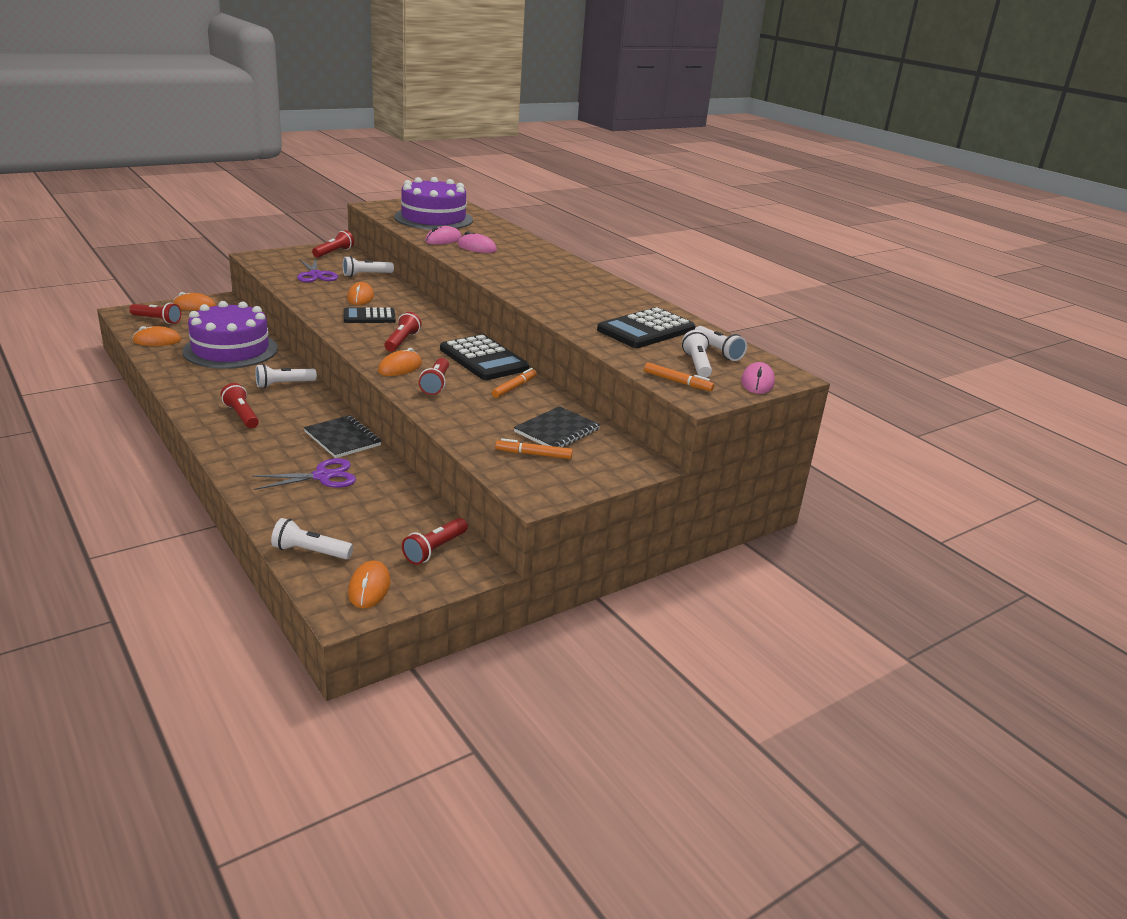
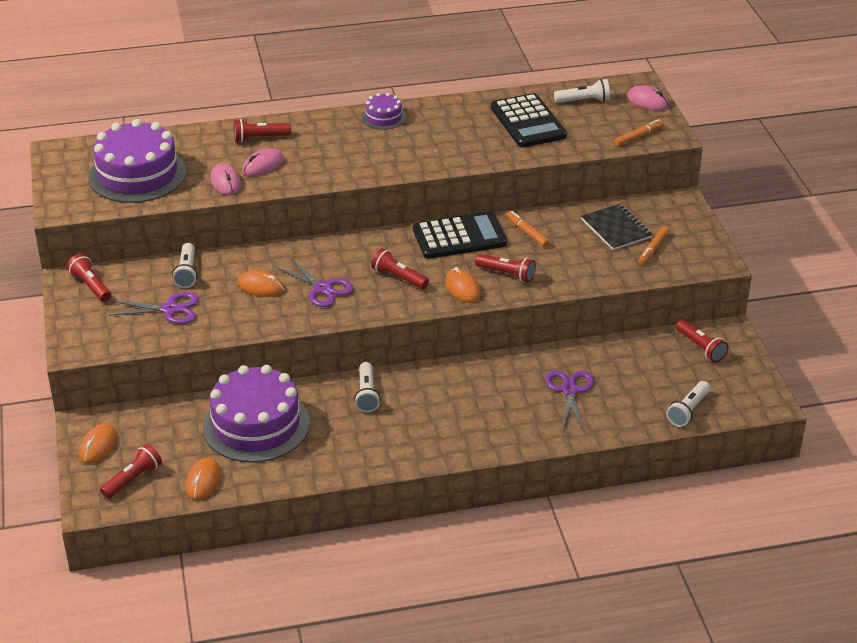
camera: 65 degrees left, 10 degrees up
red flashlight [221,383,259,428] -> red flashlight moved to [234,119,291,142]
black notebook [304,416,382,458] -> none
black calculator [344,307,396,323] -> purple scissors [275,258,354,307]
orange mouse [348,560,390,608] -> none
white flashlight [682,330,712,378] -> none
none -> purple cake [362,93,406,130]

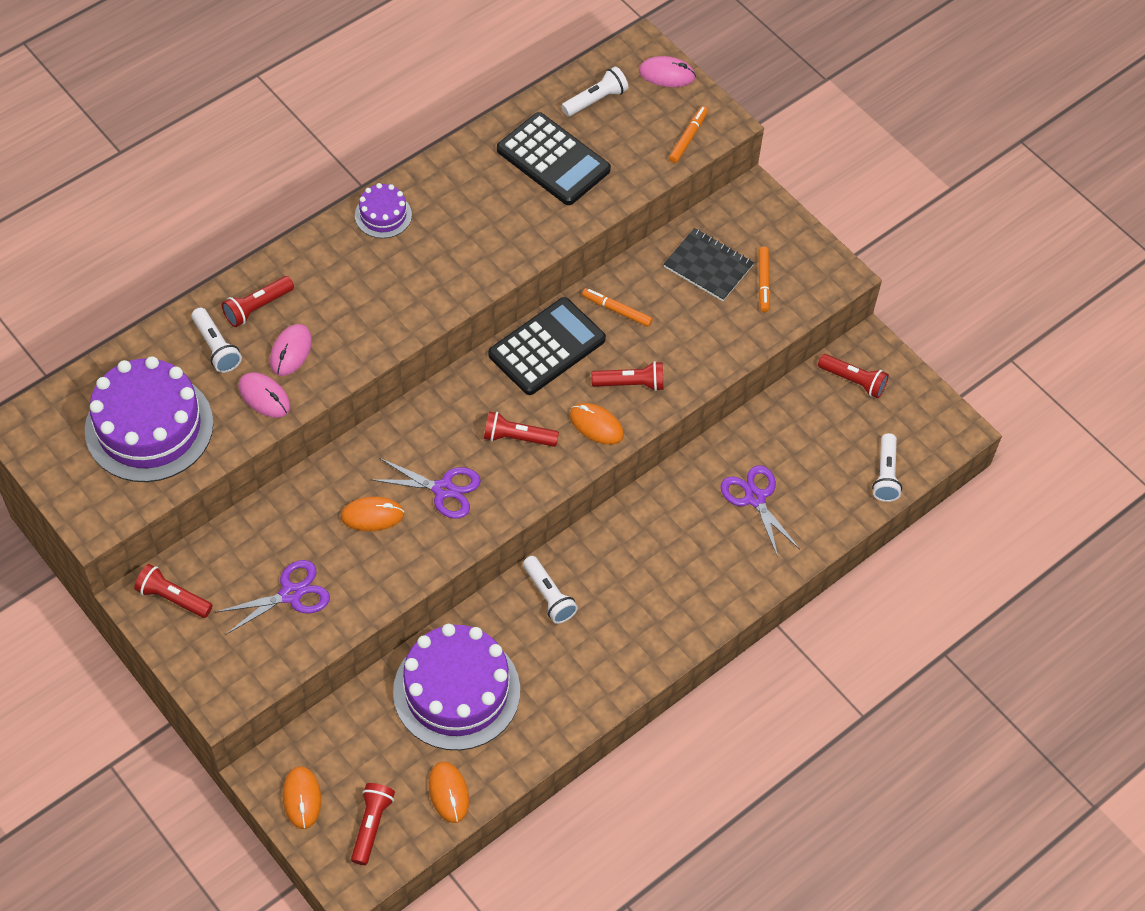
camera: 30 degrees left, 20 degrees up
white flashlight [172,243,197,288] -> white flashlight moved to [192,308,242,373]

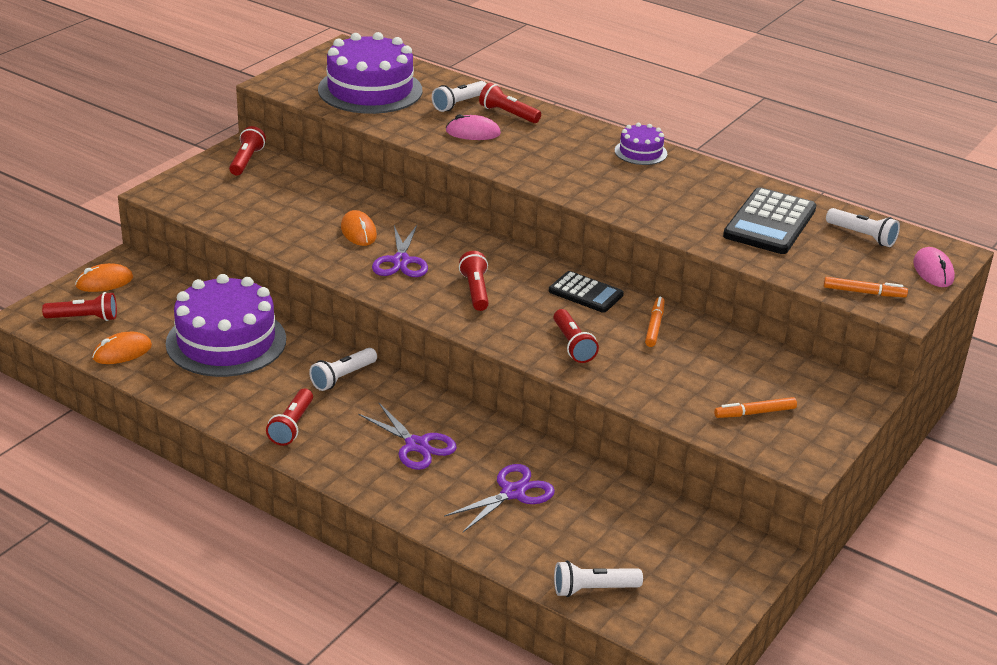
camera: 75 degrees right, 25 degrees down
purple scissors [216,560,330,634] -> purple scissors moved to [358,403,457,470]
pink mouse [238,372,290,418] -> none
black calculator [488,297,606,395] -> black calculator [549,271,624,313], size x0.63
orange mouse [570,403,624,445] -> none
black notebook [664,228,754,301] -> none
red flashlight [818,354,889,398] -> red flashlight moved to [266,389,313,446]

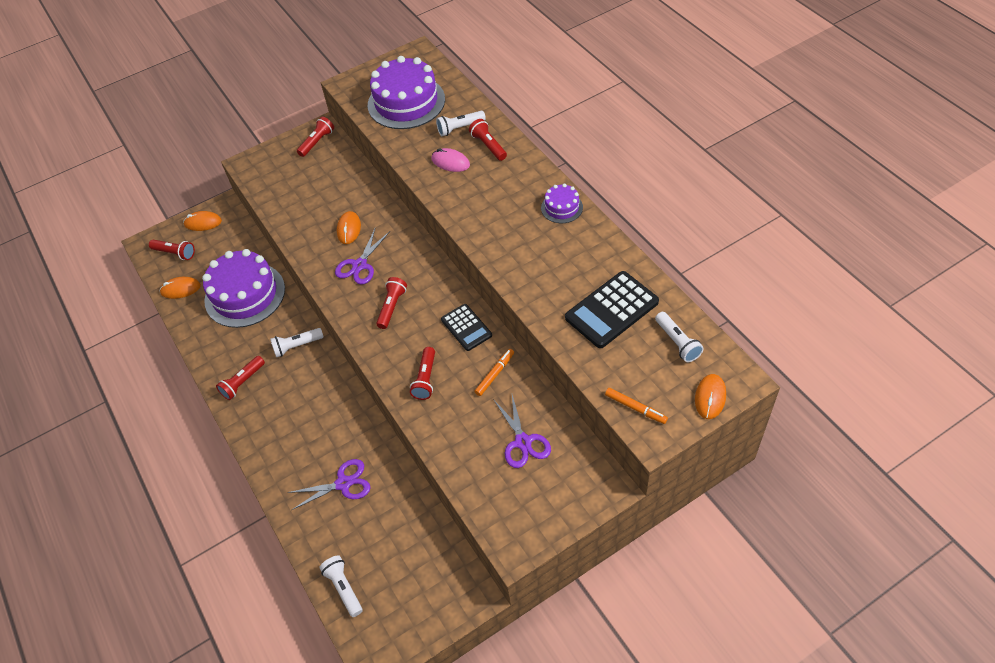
camera: 30 degrees right, 20 degrees up
purple scissors [358,403,457,470] -> purple scissors moved to [493,395,551,468]
white flashlight [554,561,643,597] -> white flashlight turned 45 degrees clockwise [319,555,363,617]
orange marker [714,397,797,418] -> none
pink mouse [913,247,955,287] -> orange mouse [695,374,726,419]

